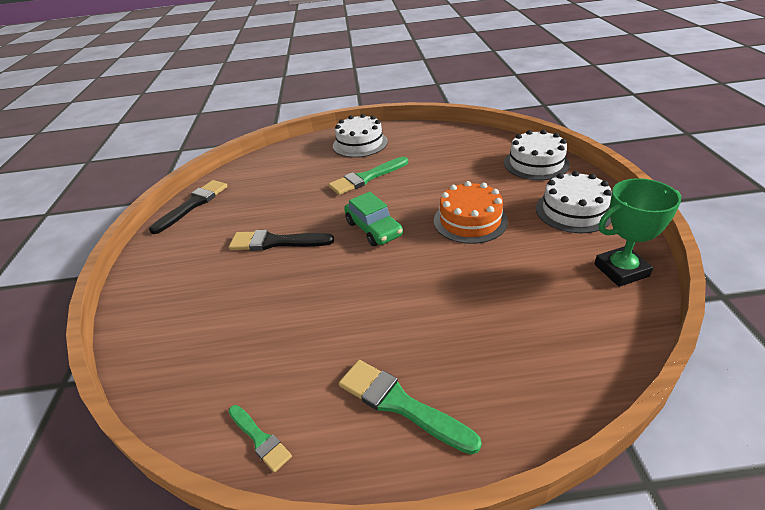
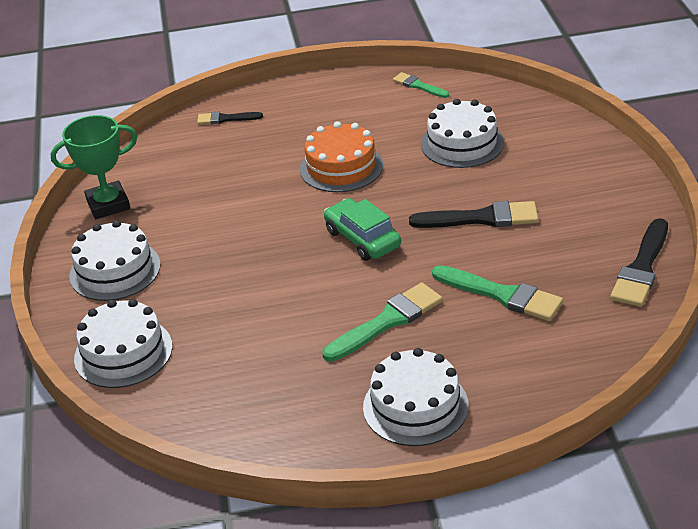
camera: 175 degrees right, 0 degrees up
green brush [339,360,482,455] -> green brush moved to [432,265,563,321]
orange cake [434,181,508,244] -> orange cake moved to [300,121,383,192]
none -> black brush [197,112,263,124]
none -> white cake [421,99,504,168]

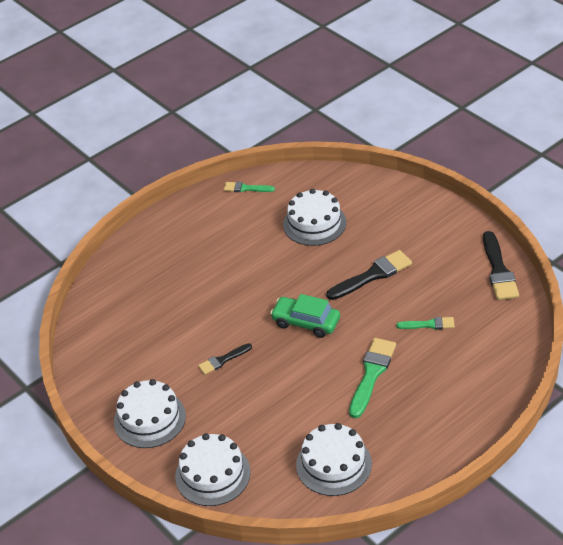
camera: 30 degrees left, 5 degrees up
green trophy [51,115,137,219] -> none
black brush [197,112,263,124] -> black brush moved to [198,343,252,375]
orange cake [300,121,383,192] -> none
white cake [363,348,469,446] -> white cake moved to [296,423,372,496]
green brush [432,265,563,321] -> green brush [396,317,455,330], size x0.58

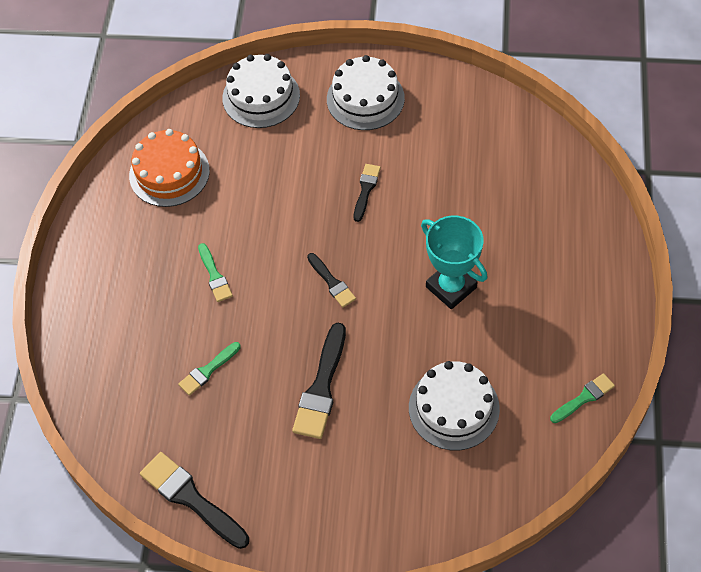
camera: 135 degrees right, 15 degrees up
green car [270,294,340,338] -> black brush [307,253,356,308]
white cake [296,423,372,496] -> orange cake [129,129,210,207]
green brush [349,338,396,418] -> green brush [198,243,233,302], size x0.58
none -> turquoise trophy [421,216,487,309]

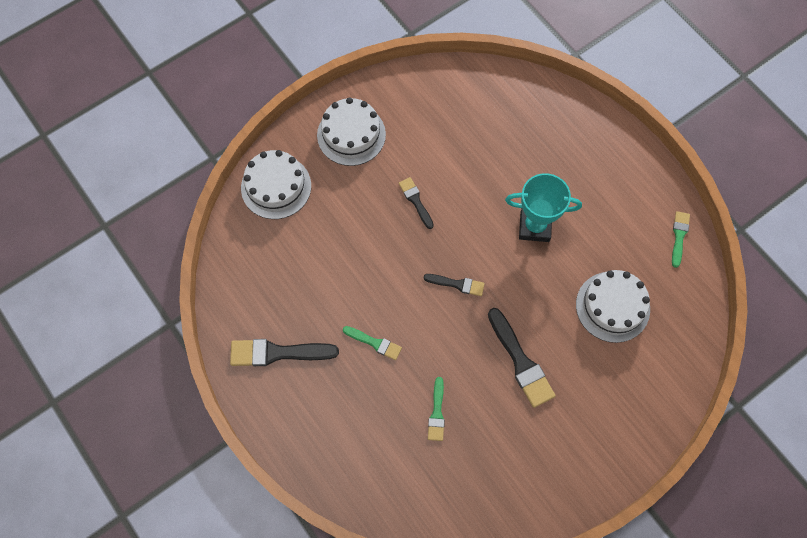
camera: 45 degrees left, 10 degrees up
orange cake [129,129,210,207] -> none
black brush [140,452,249,549] -> black brush moved to [230,339,339,366]

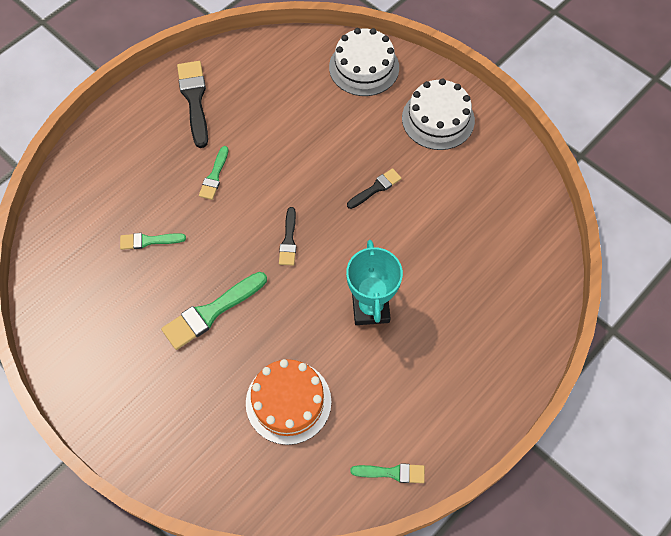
camera: 80 degrees right, 5 degrees down
black brush [488,308,556,408] -> green brush [161,272,267,350]
white cake [576,270,650,343] -> orange cake [246,359,331,445]

